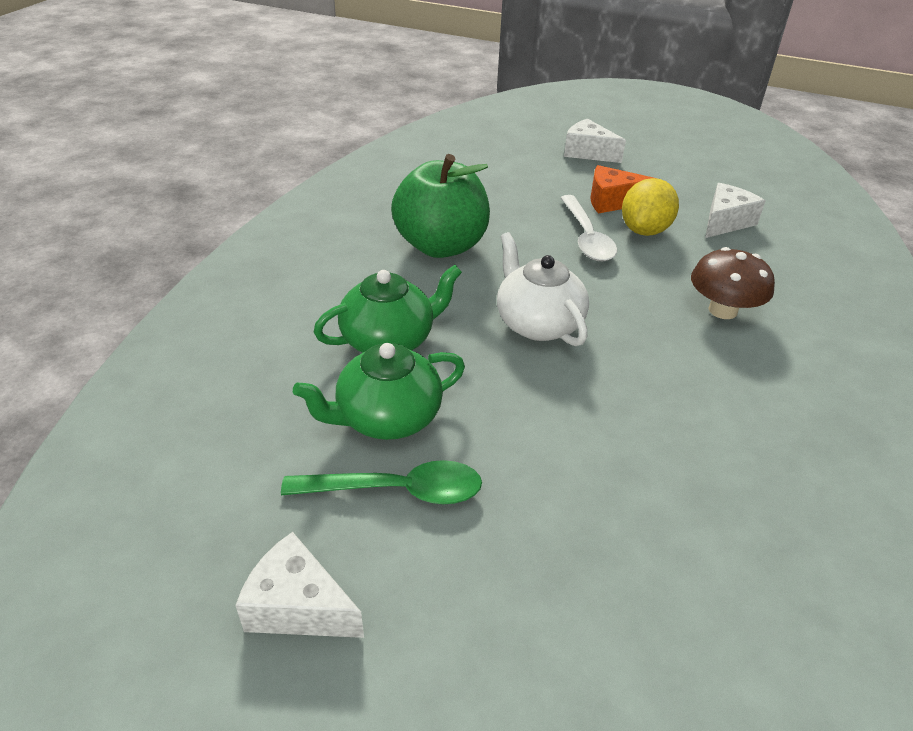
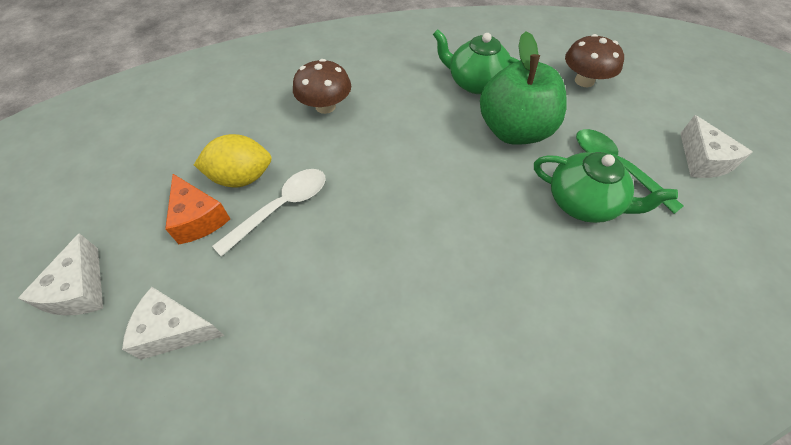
camera: 125 degrees left, 15 degrees up
green teapot [314,265,462,353] -> green teapot moved to [433,29,519,94]
green apple [391,154,490,258] -> green apple moved to [480,31,567,145]
white teapot [497,232,589,346] -> none
white cheese [705,183,766,238] -> white cheese moved to [122,287,224,360]
none -> brown mushroom [565,34,624,87]

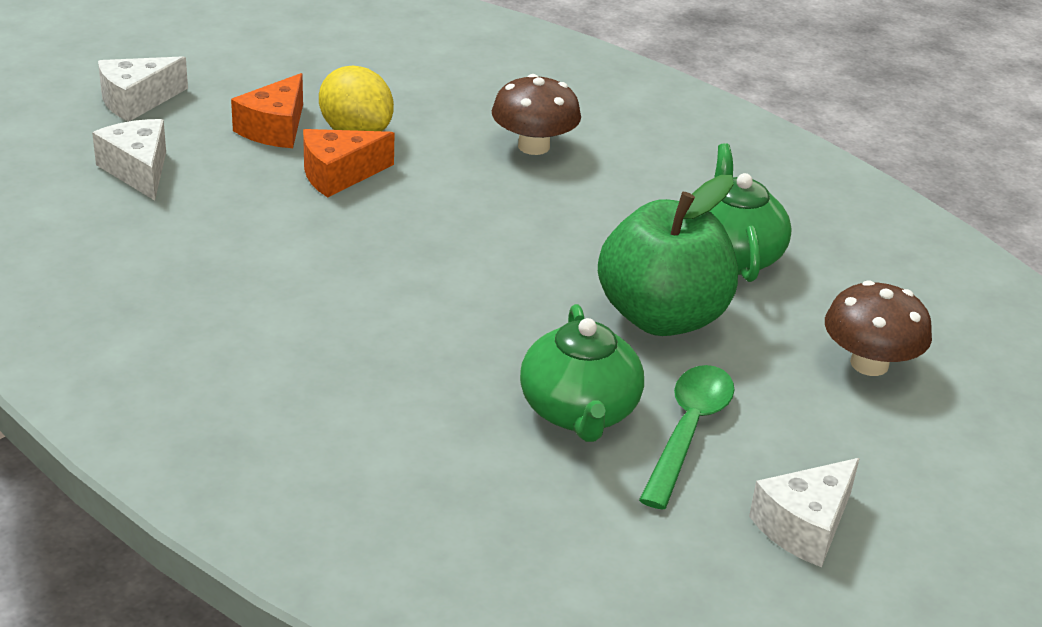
camera: 55 degrees right, 20 degrees down
white spoon [212,169,326,257] -> orange cheese [303,129,394,198]

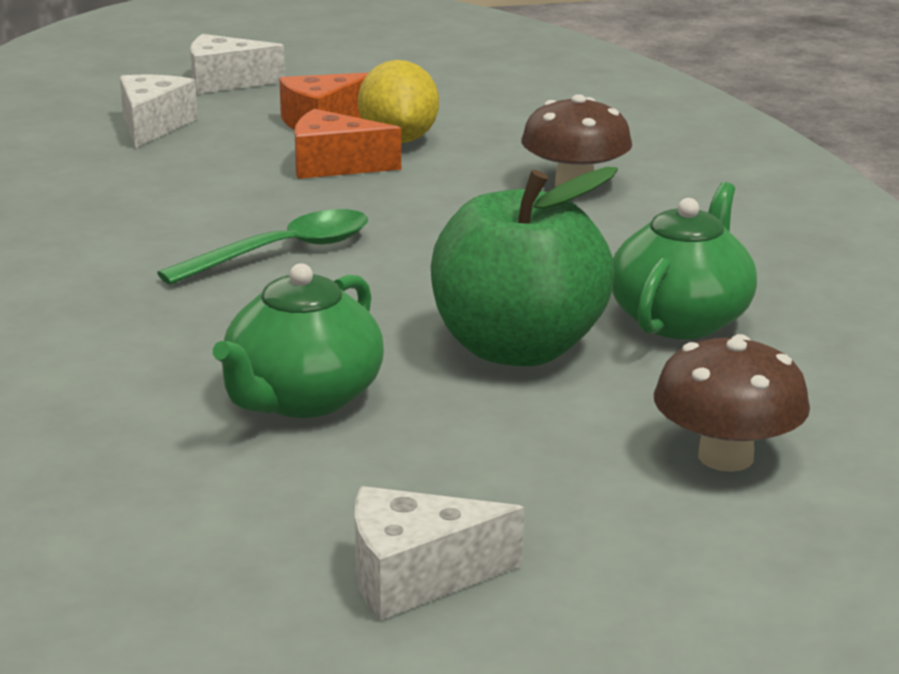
camera: 35 degrees right, 10 degrees down
green spoon [639,365,735,509] -> green spoon moved to [157,209,368,285]

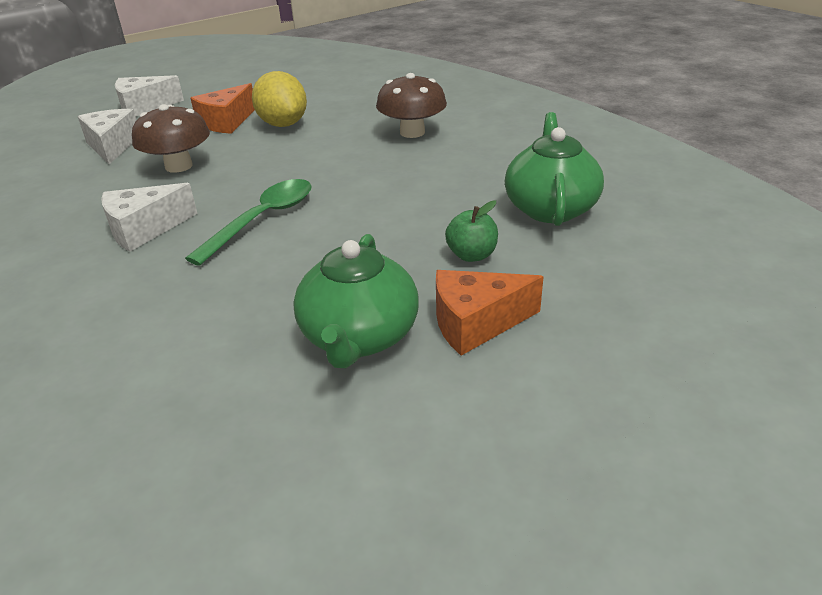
camera: 20 degrees left, 10 degrees up
orange cheese [295,109,401,179] -> orange cheese moved to [436,270,544,356]
white cheese [355,486,524,620] -> white cheese moved to [101,183,198,252]
green apple [431,167,618,367] -> green apple [445,201,498,262], size x0.41
brown mushroom [654,334,810,472] -> brown mushroom moved to [132,104,210,173]

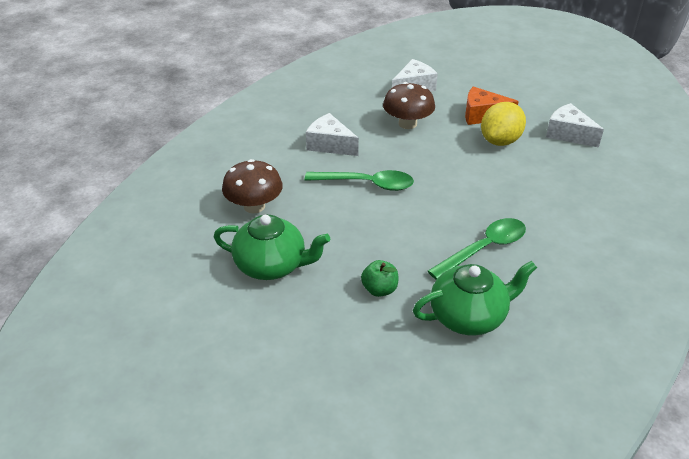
camera: 65 degrees right, 5 degrees up
white cheese [115,75,184,117] -> white cheese moved to [546,103,604,148]
green teapot [293,234,419,368] -> green teapot turned 150 degrees counterclockwise [214,215,331,280]
brown mushroom [376,73,447,138] -> brown mushroom moved to [222,159,283,214]
orange cheese [436,270,544,356] -> none
none -> green spoon [428,218,526,280]

